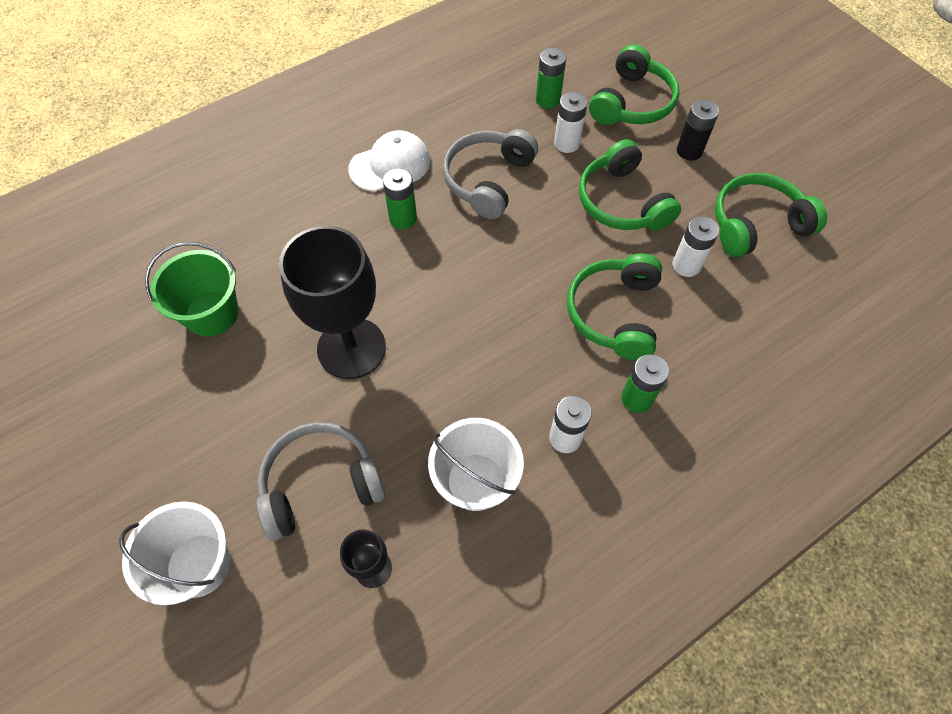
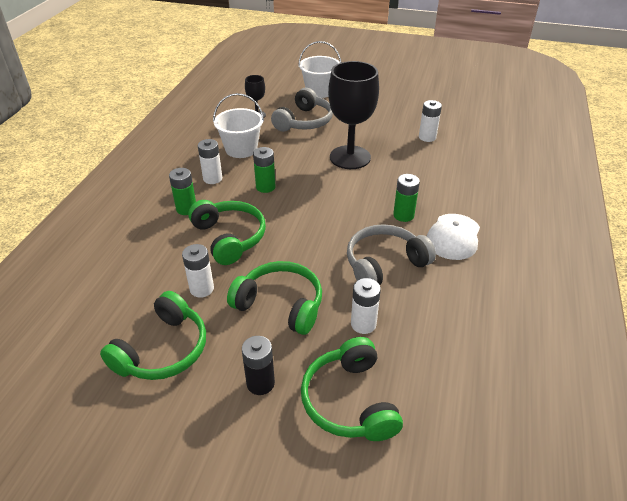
camera: 140 degrees right, 20 degrees down
green bucket [145,242,239,337] -> white battery [419,100,442,142]
grey headphones [443,129,538,219] -> grey headphones turned 105 degrees counterclockwise [347,224,436,285]
green battery [536,48,566,109] -> green battery moved to [253,147,276,193]

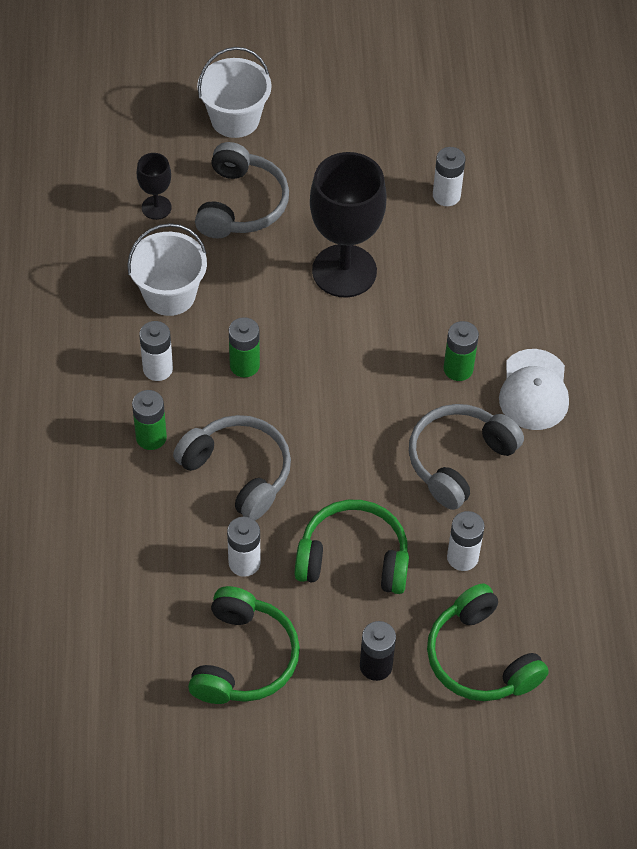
camera: 20 degrees left, 15 degrees up
green headphones [188,200,266,265] -> grey headphones [173,415,291,520]

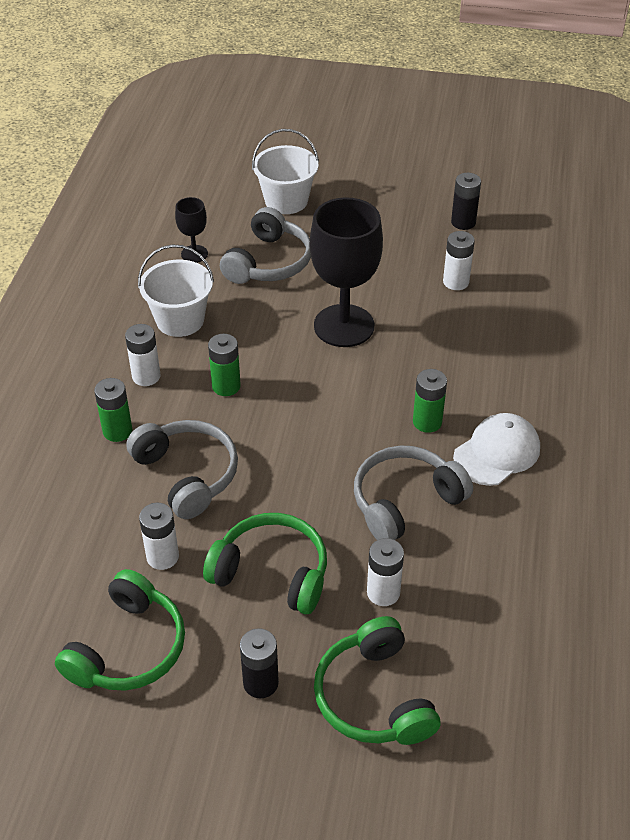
camera: 15 degrees right, 10 degrees down
white cap [499,349,569,430] -> white cap turned 150 degrees counterclockwise [453,413,540,486]
none -> black battery [451,173,481,230]

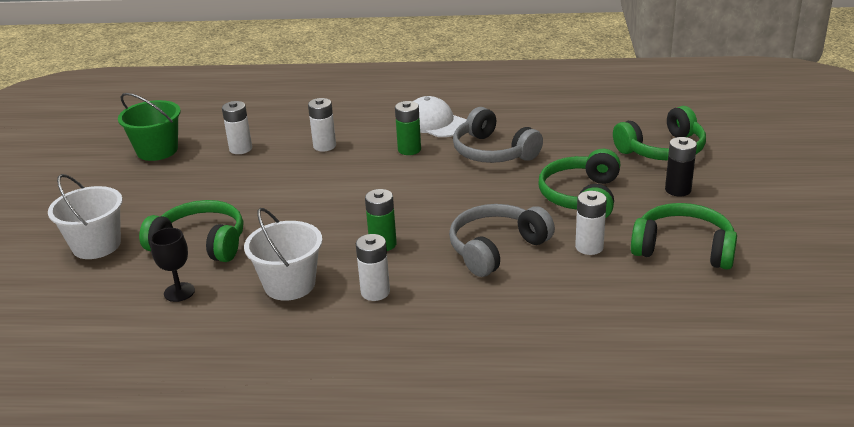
camera: 95 degrees left, 15 degrees down
green battery [94,378,133,442] -> none
grey headphones [220,207,311,284] -> green headphones [139,200,243,262]
black goblet [310,197,383,347] -> none
white battery [367,538,404,606] -> white battery moved to [308,98,336,151]
black battery [451,173,481,230] -> green bucket [118,93,181,161]

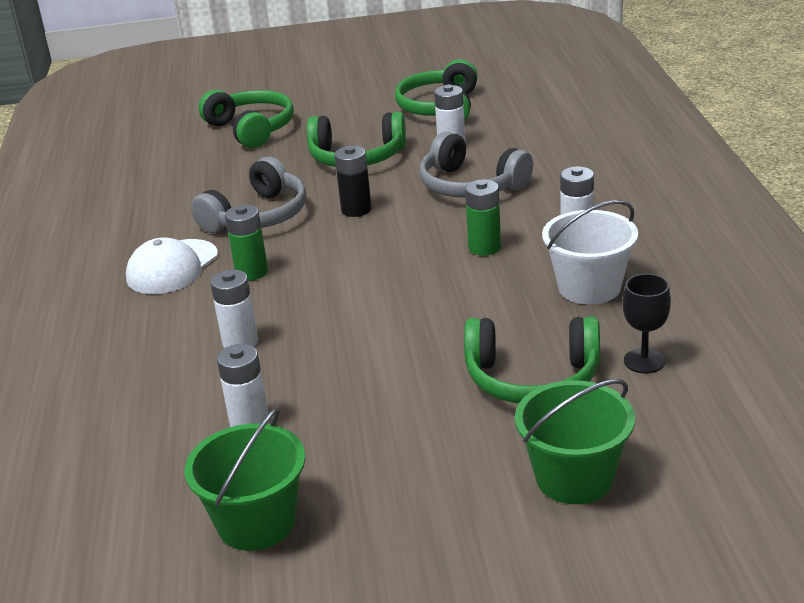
camera: 100 degrees left, 0 degrees up
white bucket [48,174,123,259] -> green bucket [515,379,635,505]
green headphones [139,200,243,262] -> green headphones turned 90 degrees counterclockwise [464,317,600,403]
black battery [665,137,697,197] -> black battery moved to [335,146,372,217]

